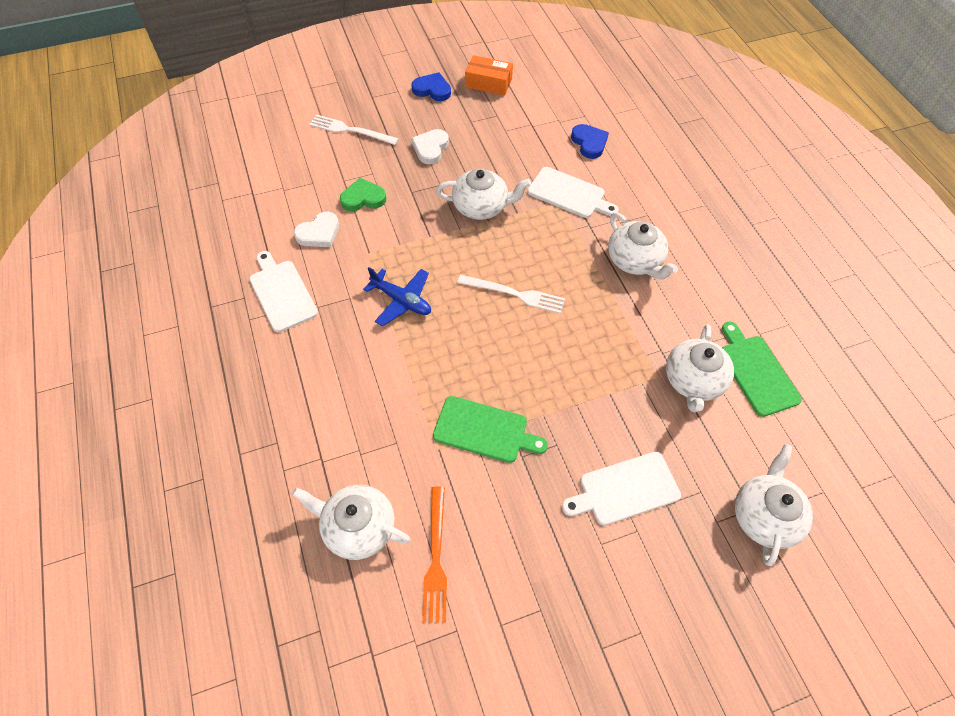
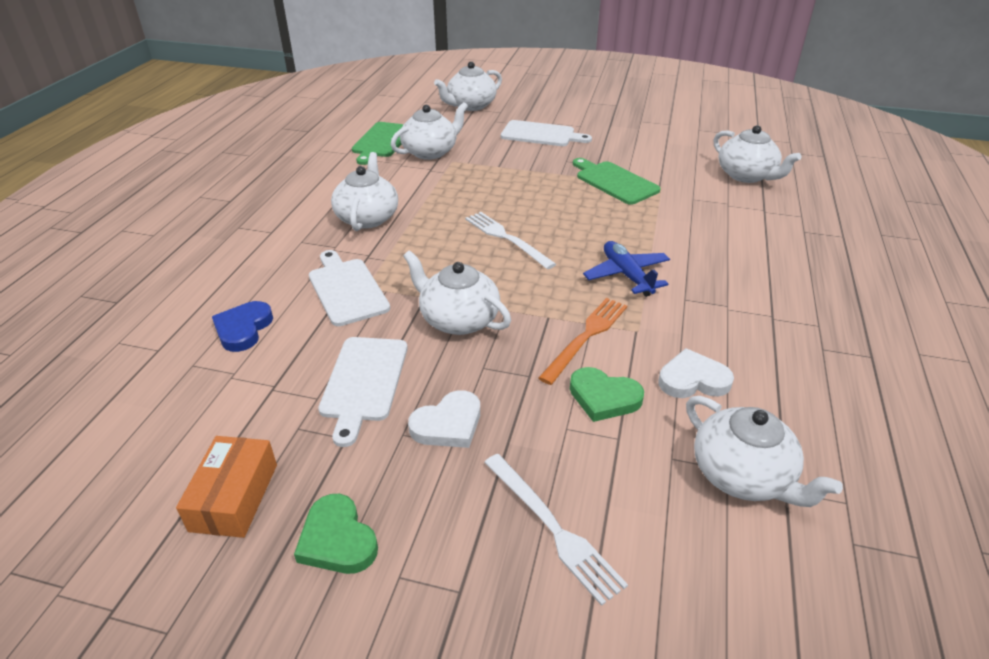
camera: 145 degrees left, 20 degrees down
white cutting board [249,251,318,332] -> white cutting board moved to [318,337,408,447]
blue heart [411,72,451,101] -> green heart [294,494,378,574]
orange fork [422,487,447,623] -> orange fork moved to [538,298,627,385]
orange box [465,55,513,96] -> orange box turned 45 degrees clockwise [176,436,277,538]
none -> white teapot [686,396,843,507]

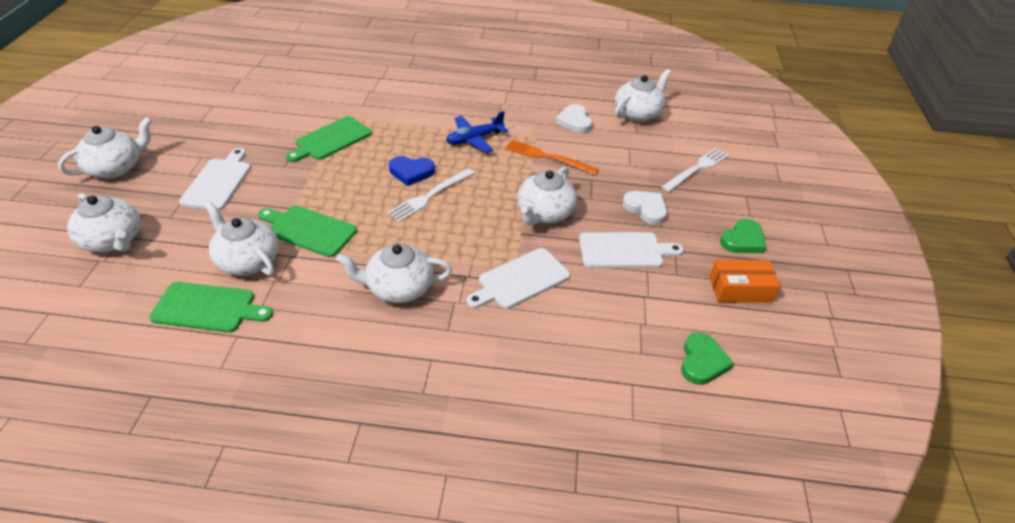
camera: 100 degrees left, 5 degrees up
blue heart [212,301,273,352] -> blue heart moved to [389,156,435,186]
green heart [570,367,644,422] -> green heart moved to [681,332,734,385]
white teapot [714,125,802,183] -> white teapot moved to [58,117,152,178]
none -> green cutting board [258,206,357,257]

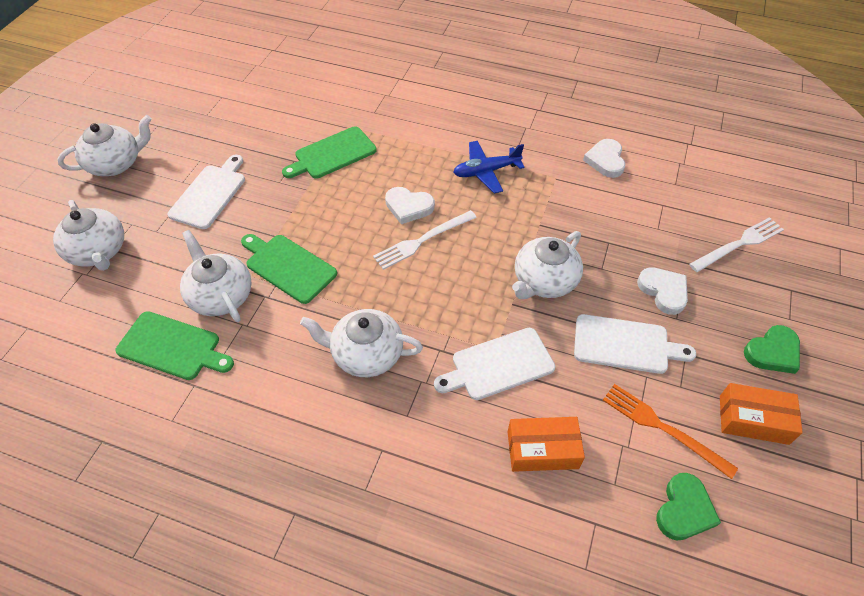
camera: 15 degrees right, 10 degrees up
blue heart [389,156,435,186] -> white heart [385,187,435,224]
orange fork [505,140,599,175] -> orange fork moved to [603,384,738,479]
white teapot [615,69,671,122] -> none
none -> orange box [508,417,585,472]

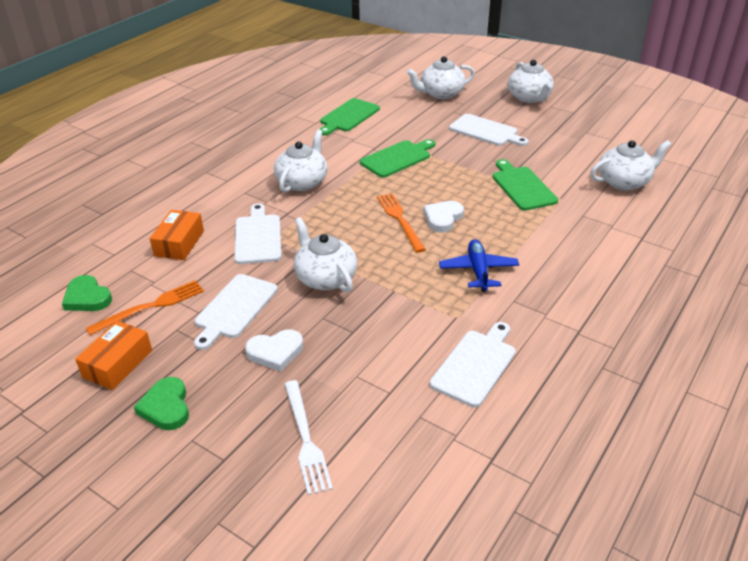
camera: 105 degrees right, 15 degrees down
white teapot [180,230,252,322] -> white teapot moved to [590,140,671,190]
white fork [373,210,477,270] -> orange fork [377,193,426,253]
white heart [583,139,625,178] -> white cutting board [430,322,516,407]

